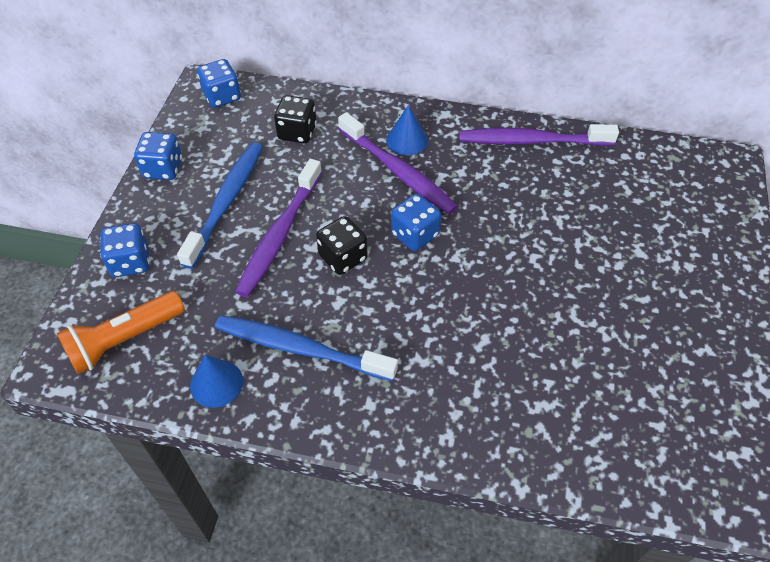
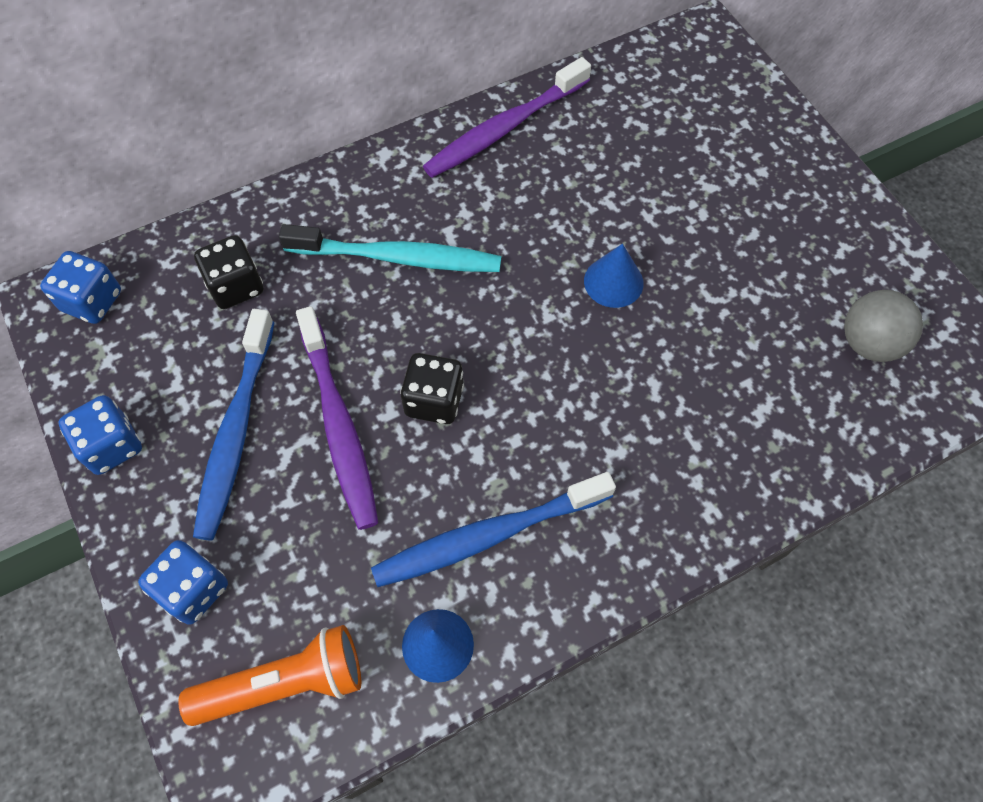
camera: 40 degrees left, 10 degrees up
orange flashlight [57,291,185,374] -> orange flashlight turned 120 degrees counterclockwise [178,625,361,726]
blue toothbrush [177,143,263,269] -> blue toothbrush turned 150 degrees counterclockwise [193,309,275,541]
purple toothbrush [338,112,458,214] -> turquoise toothbrush [279,224,501,272]
blue cone [386,105,428,155] -> blue cone moved to [584,243,644,308]
blue dice [391,194,441,251] -> none
none -> grey ball [844,290,923,362]

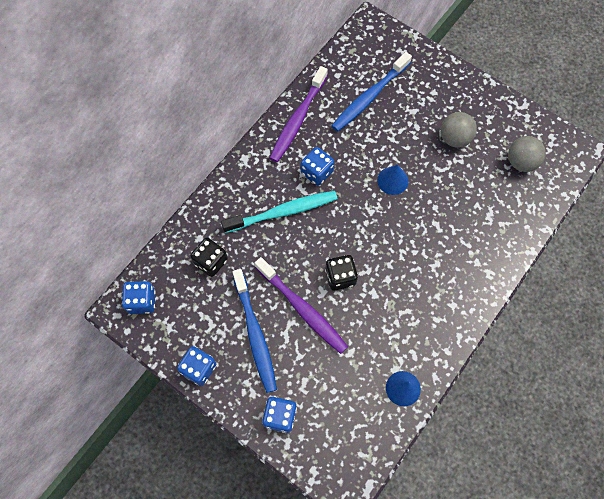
camera: 25 degrees left, 5 degrees up
orange flashlight [178,625,361,726] -> none
blue toothbrush [371,472,616,587] -> blue toothbrush moved to [332,52,412,132]
none -> blue dice [301,147,334,186]
none -> grey ball [441,112,477,148]

